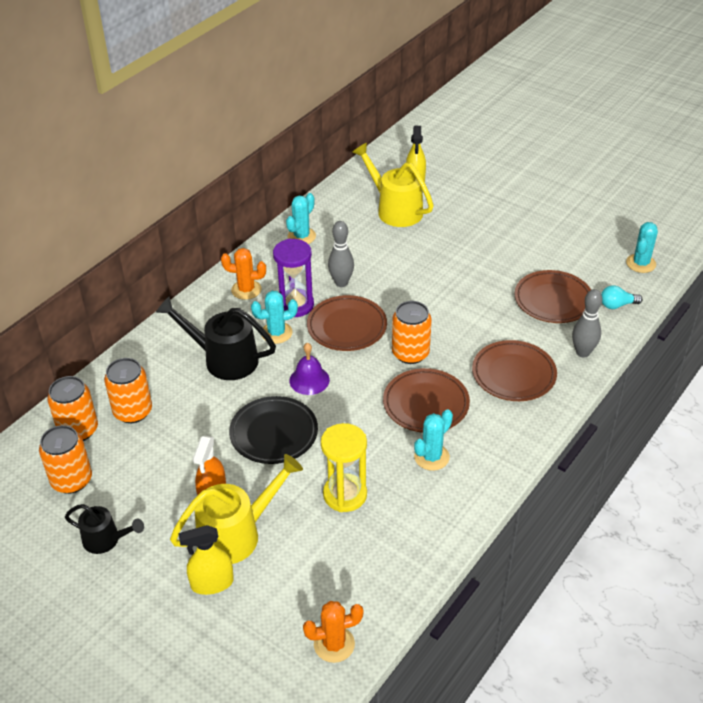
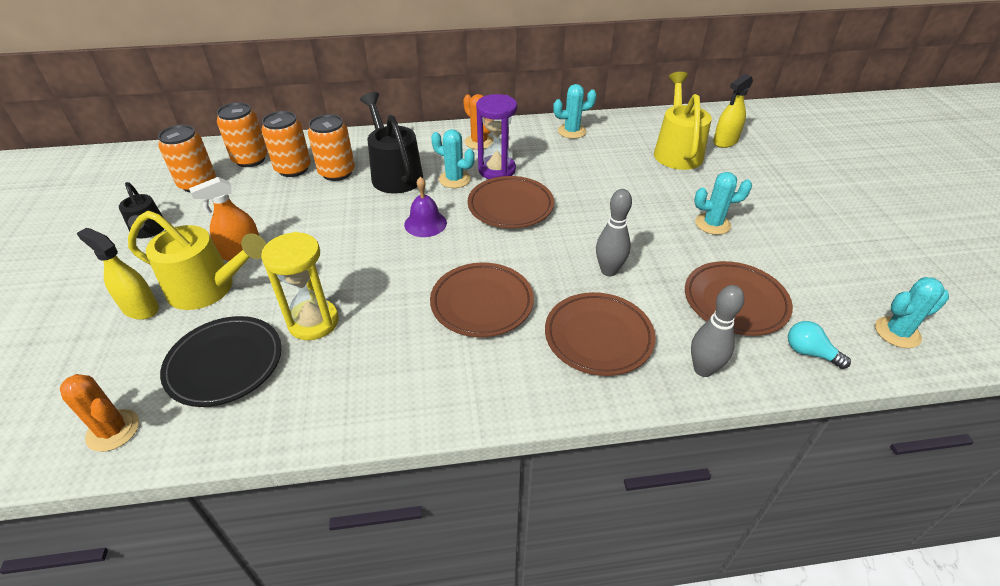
camera: 45 degrees right, 0 degrees up
black plate [229,396,318,464] -> black plate moved to [160,316,282,407]
grey bowling pin [328,221,354,287] -> grey bowling pin moved to [596,189,632,276]
orange can [392,301,432,364] -> orange can moved to [308,114,355,181]
turquoise cactus [414,409,453,471] -> turquoise cactus moved to [694,172,752,235]

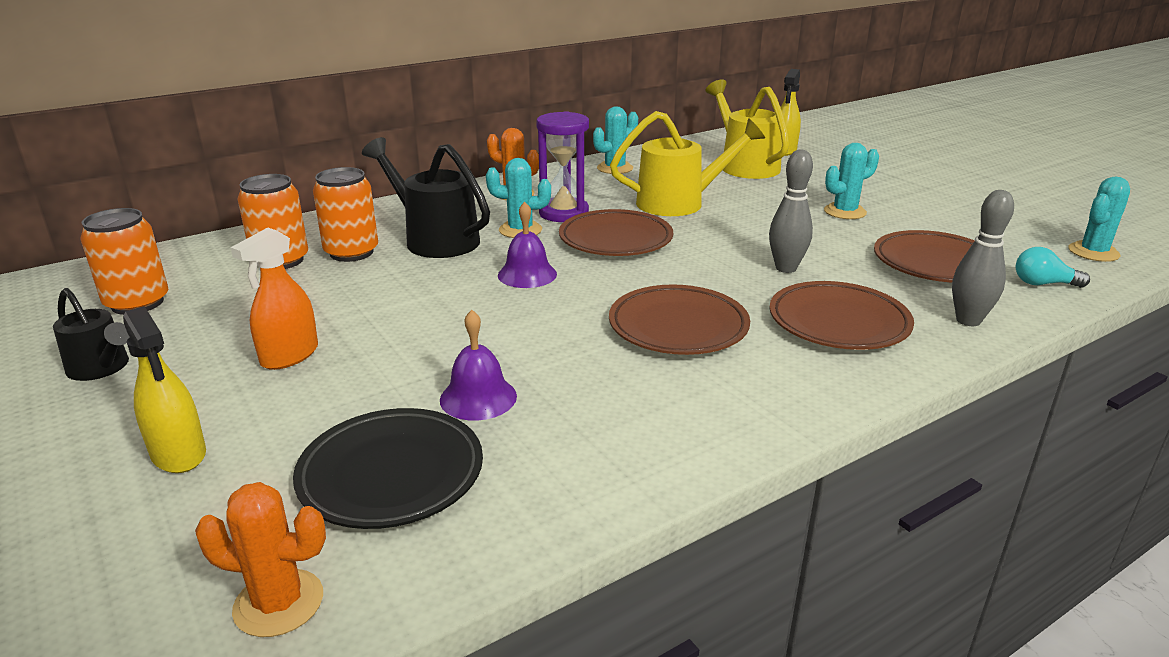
camera: 25 degrees left, 15 degrees down
yellow spray bottle [77,228,159,320] -> yellow spray bottle turned 135 degrees counterclockwise [123,306,206,473]
yellow watering can [128,211,266,310] -> yellow watering can moved to [610,111,765,216]
orange can [217,102,267,167] -> none
yellow hourglass [261,232,339,340] -> purple bell [440,310,517,421]

